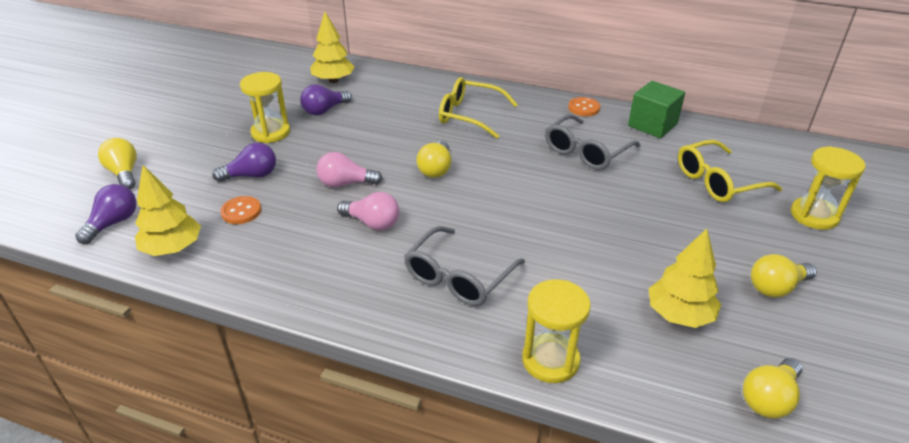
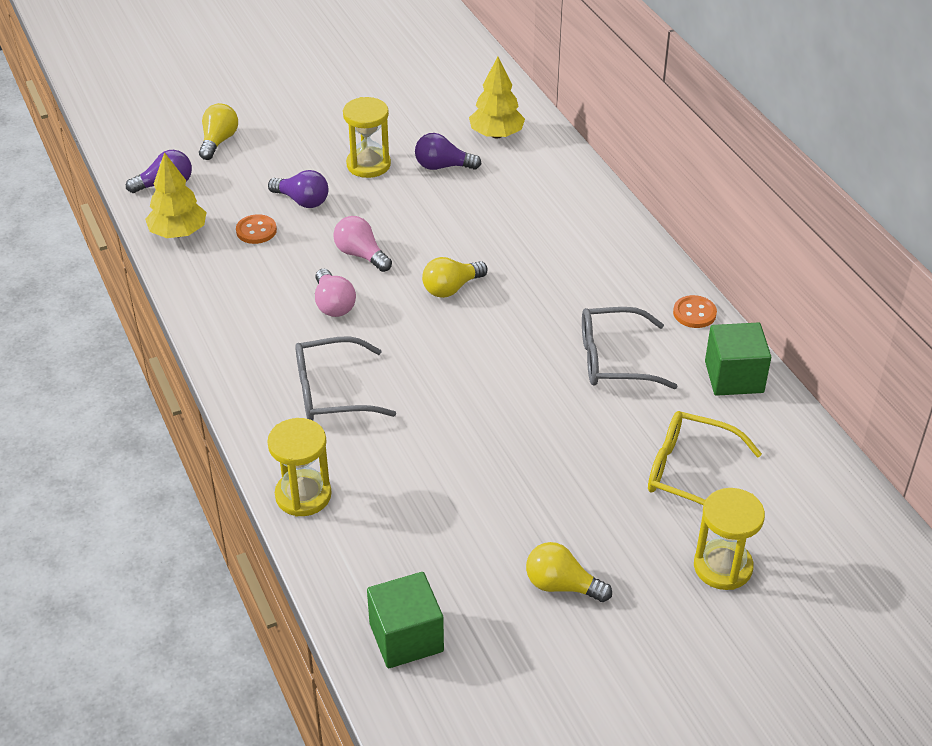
camera: 45 degrees right, 5 degrees up
yellow glasses [439,77,518,139] -> none
yellow tree [649,229,721,328] -> none
yellow light bulb [743,358,802,419] -> green cube [367,572,444,668]

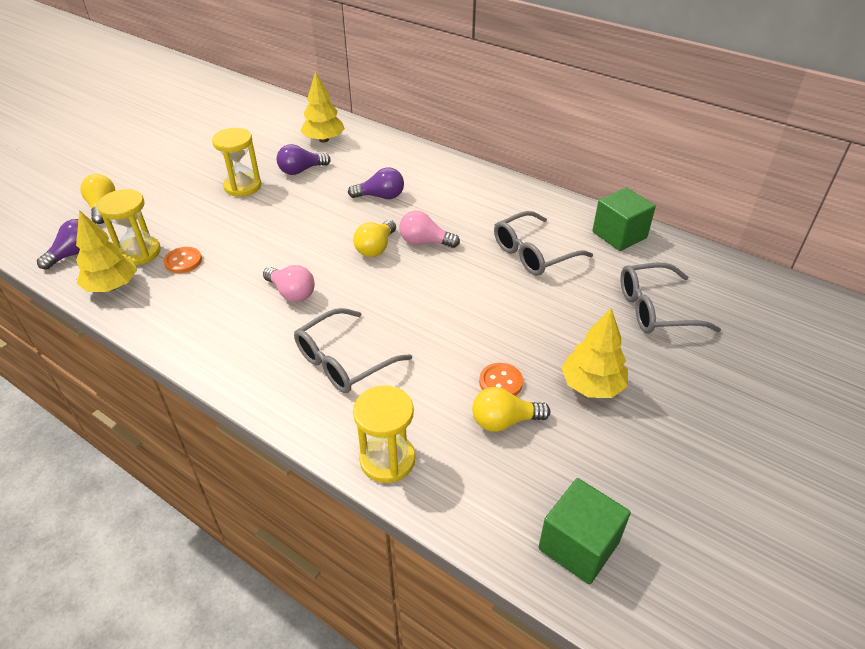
camera: 30 degrees left, 0 degrees up
purple light bulb [268,170,329,208] -> purple light bulb moved to [348,167,404,199]
pink light bulb [333,216,392,272] -> pink light bulb moved to [399,211,460,248]
yellow light bulb [526,542,612,602] -> yellow light bulb moved to [472,387,550,432]
yellow glasses [648,411,762,505] -> grey glasses [621,263,721,333]
orange button [673,295,717,328] -> orange button moved to [479,363,523,396]
yellow hourglass [694,488,765,590] -> yellow hourglass moved to [97,189,161,265]
none -> yellow tree [561,308,628,398]

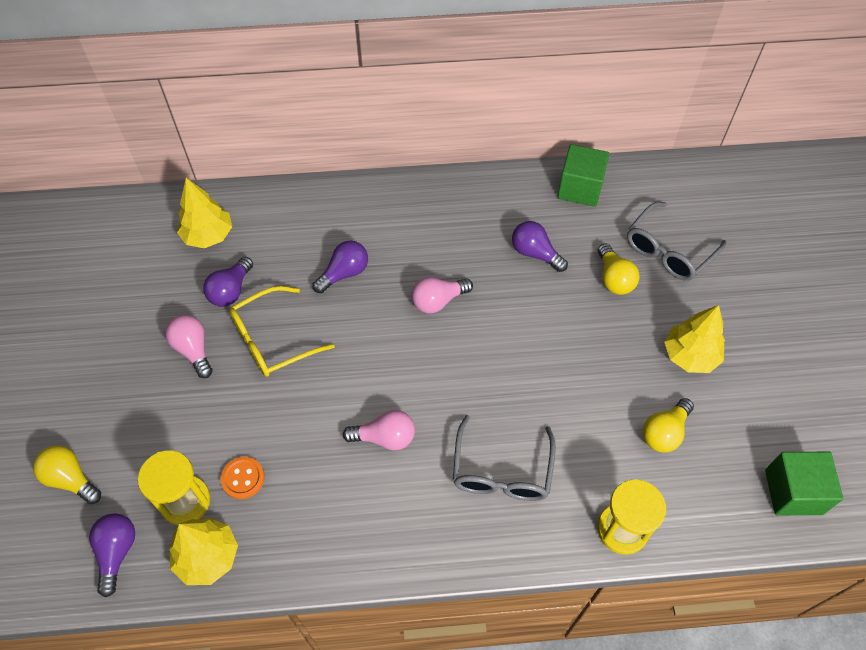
camera: 40 degrees left, 15 degrees up
yellow hourglass [212,128,261,197] -> pink light bulb [165,315,213,378]
yellow light bulb [353,220,396,257] -> yellow light bulb moved to [598,243,640,295]
orange button [479,363,523,396] -> none
grey glasses [494,211,593,276] -> purple light bulb [512,221,568,272]
none -> yellow glasses [229,286,335,377]

